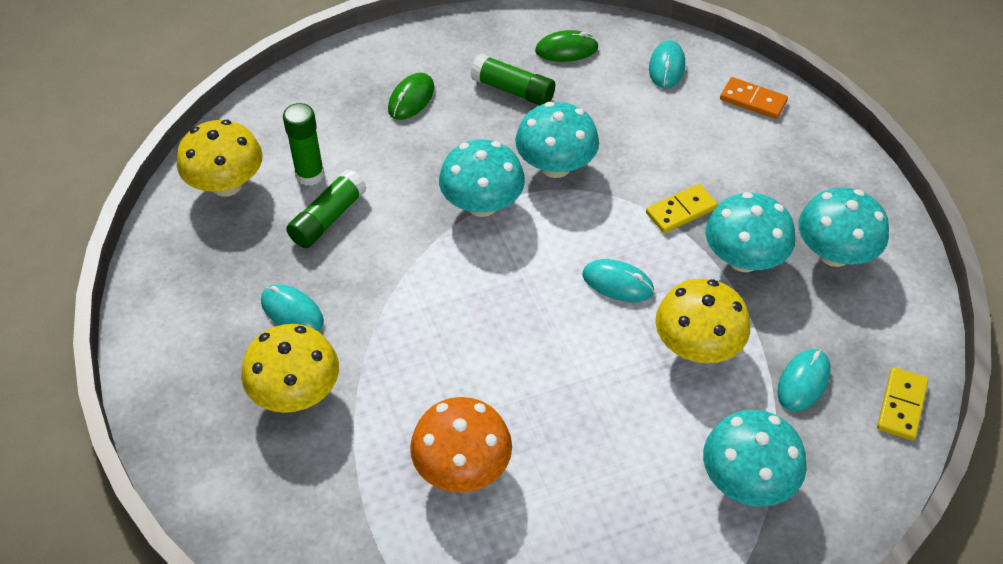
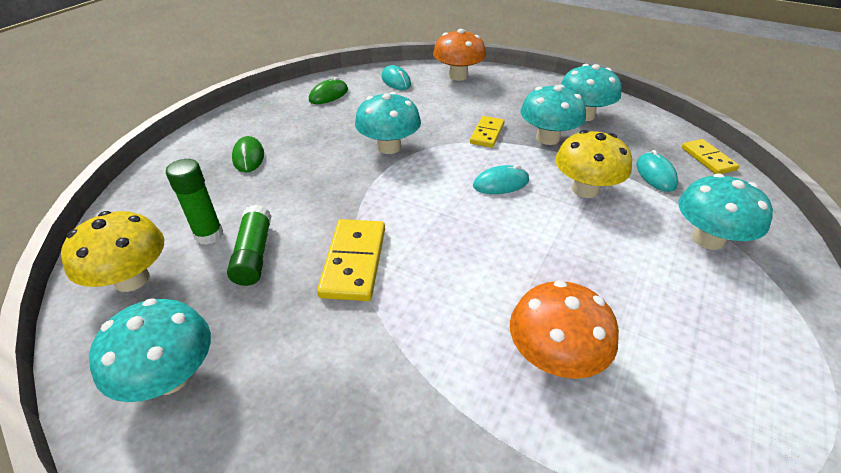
camera: 40 degrees left, 10 degrees down
yellow mushroom [241,324,339,413] -> none
turquoise mouse [261,284,324,331] -> none
turquoise mushroom [439,139,525,217] -> turquoise mushroom moved to [89,298,211,402]
green glue stick [470,54,555,105] -> none
orange domino [720,77,788,119] -> orange mushroom [433,29,486,81]
none -> yellow domino [317,219,385,301]

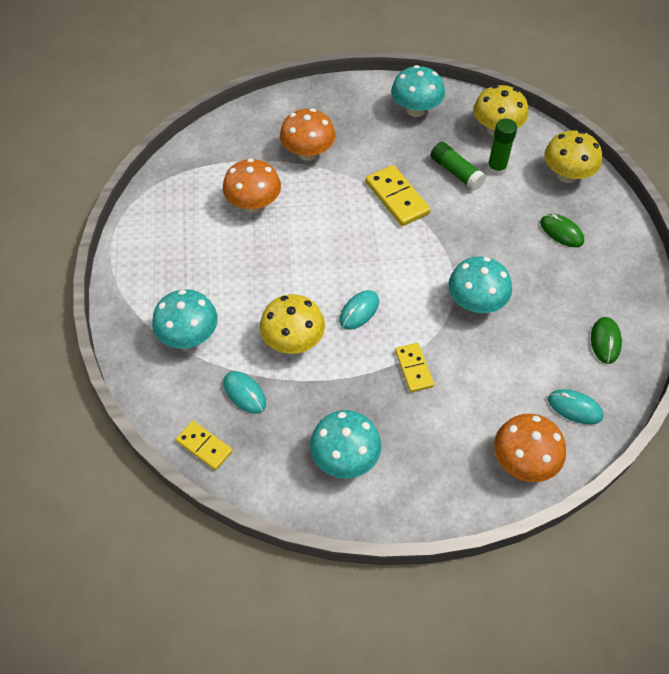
camera: 145 degrees right, 15 degrees up
turquoise mushroom [520,85,586,145] -> none
none -> orange mushroom [280,108,336,161]
none -> yellow mushroom [544,130,602,183]

